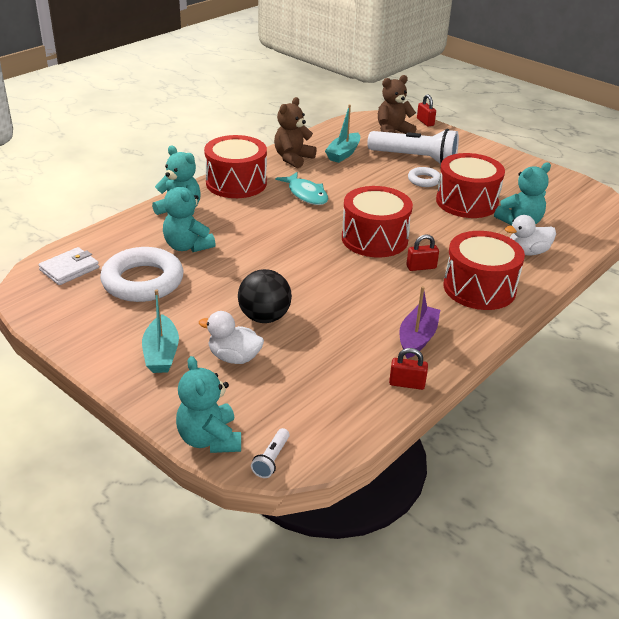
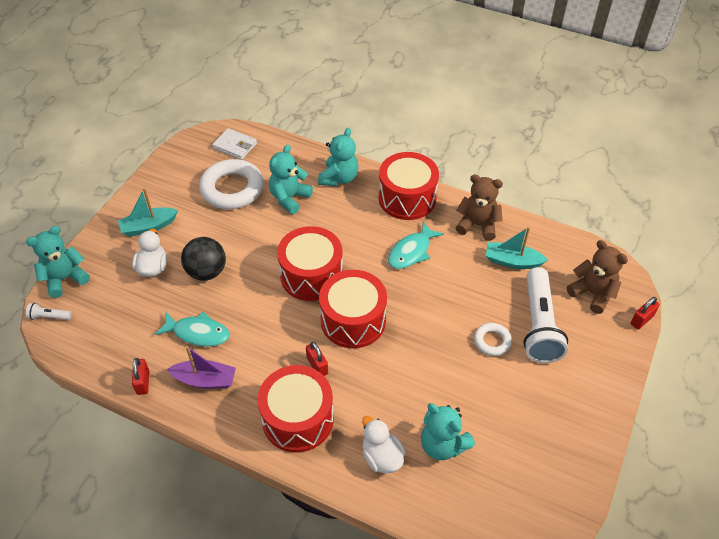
camera: 75 degrees right, 15 degrees up
red drum [436,153,505,218] -> red drum moved to [277,226,343,301]
none -> turquoise fish [154,312,230,347]

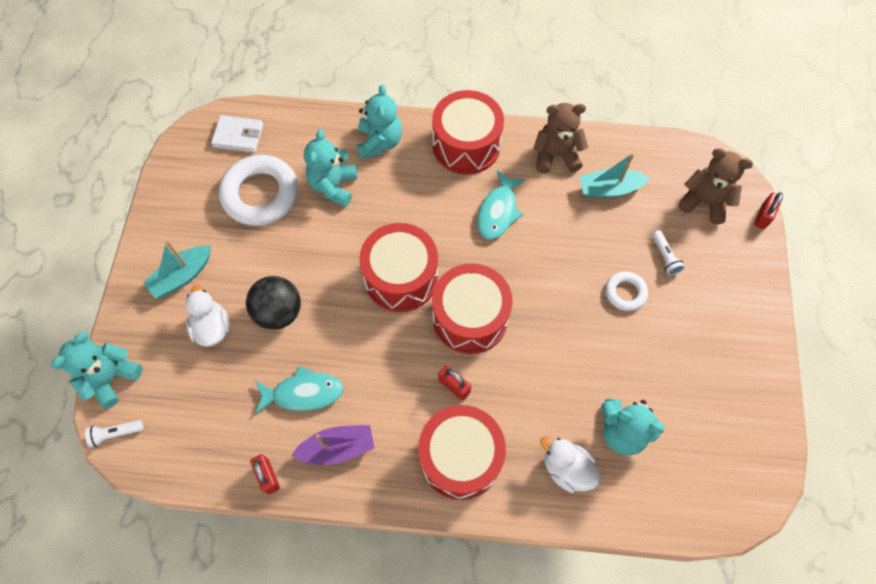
camera: 20 degrees left, 15 degrees up
white flashlight [523,267,568,363] -> white flashlight [652,230,685,276], size x0.41

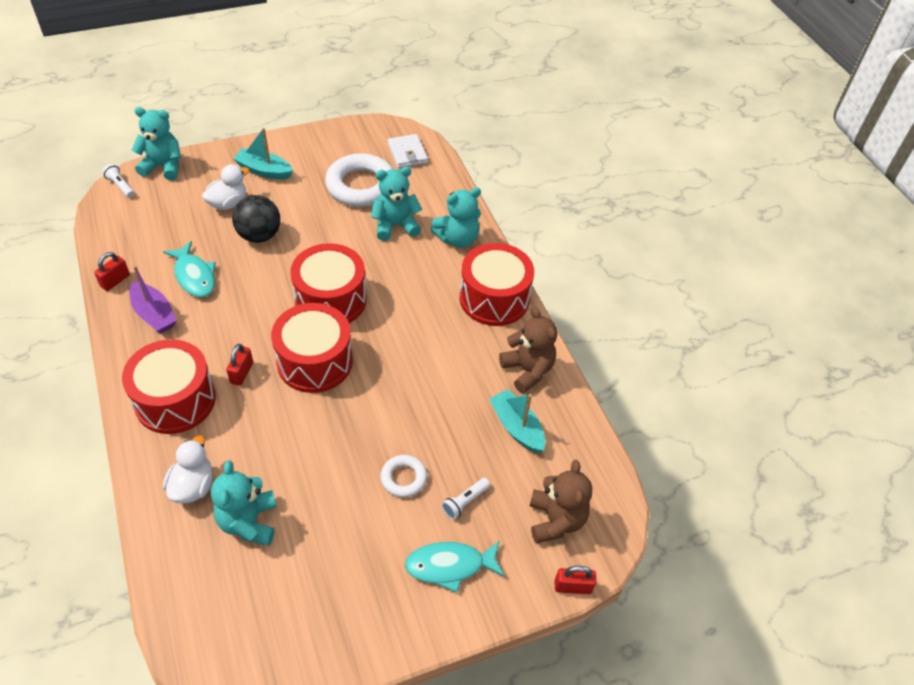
camera: 60 degrees right, 15 degrees down
turquoise fish [477,170,526,240] -> turquoise fish moved to [405,540,505,593]

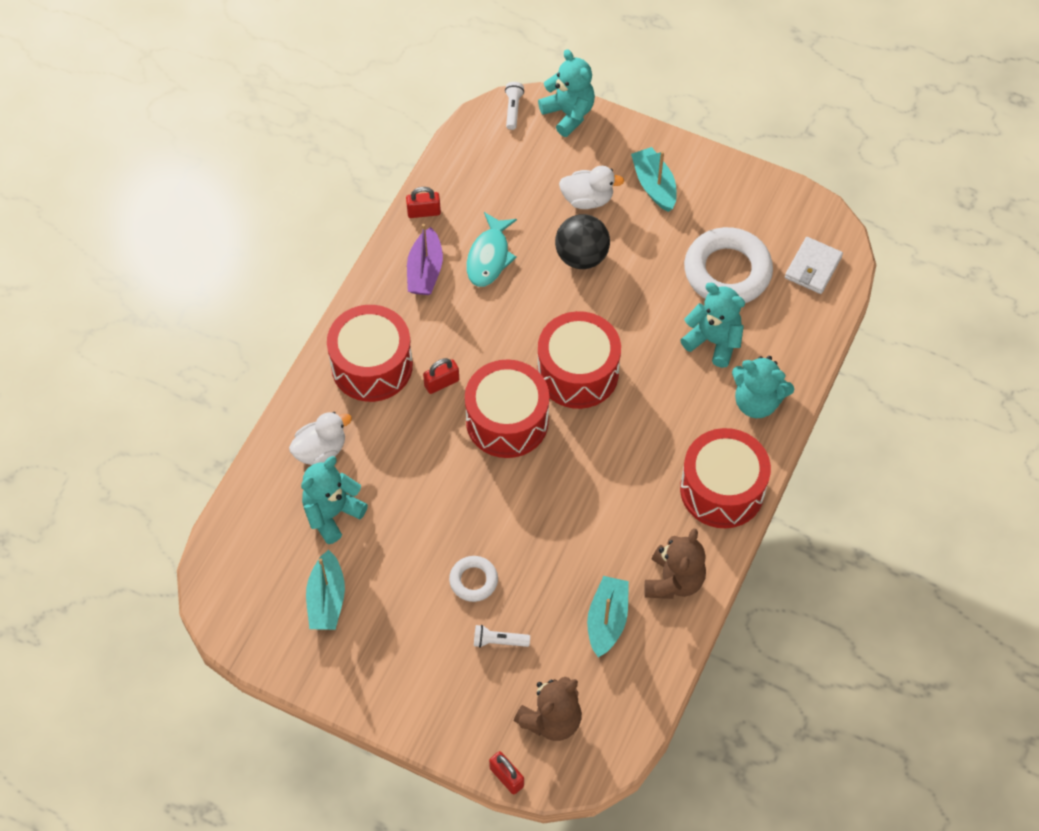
camera: 50 degrees right, 10 degrees up
turquoise fish [405,540,505,593] -> none
none -> turquoise boat [306,550,345,630]

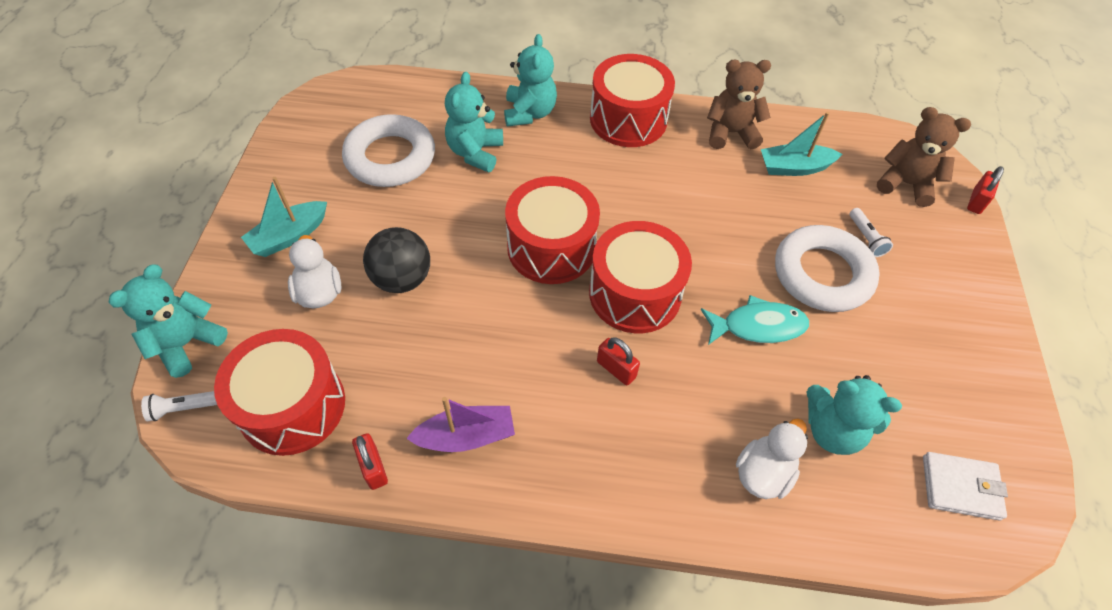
camera: 110 degrees left, 5 degrees down
white duck [289,412,352,465] -> white duck turned 90 degrees clockwise [736,418,808,499]
turquoise boat [306,550,345,630] -> none
red drum [327,305,413,402] -> red drum moved to [214,329,345,456]
white ring [449,556,498,602] -> white ring [775,225,880,312], size x1.98
turquoise fish [466,212,517,287] -> turquoise fish moved to [701,295,809,345]
white wallet [785,237,843,294] -> white wallet moved to [923,452,1008,521]

